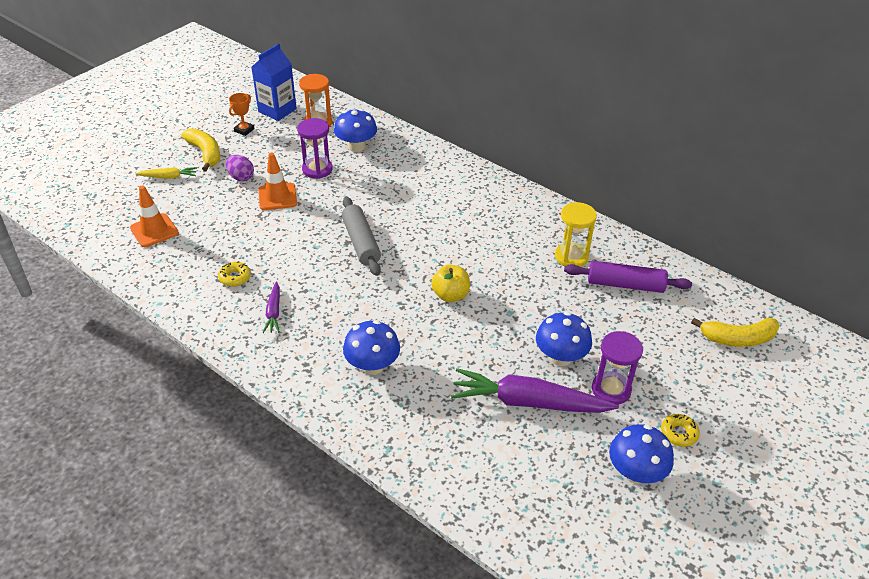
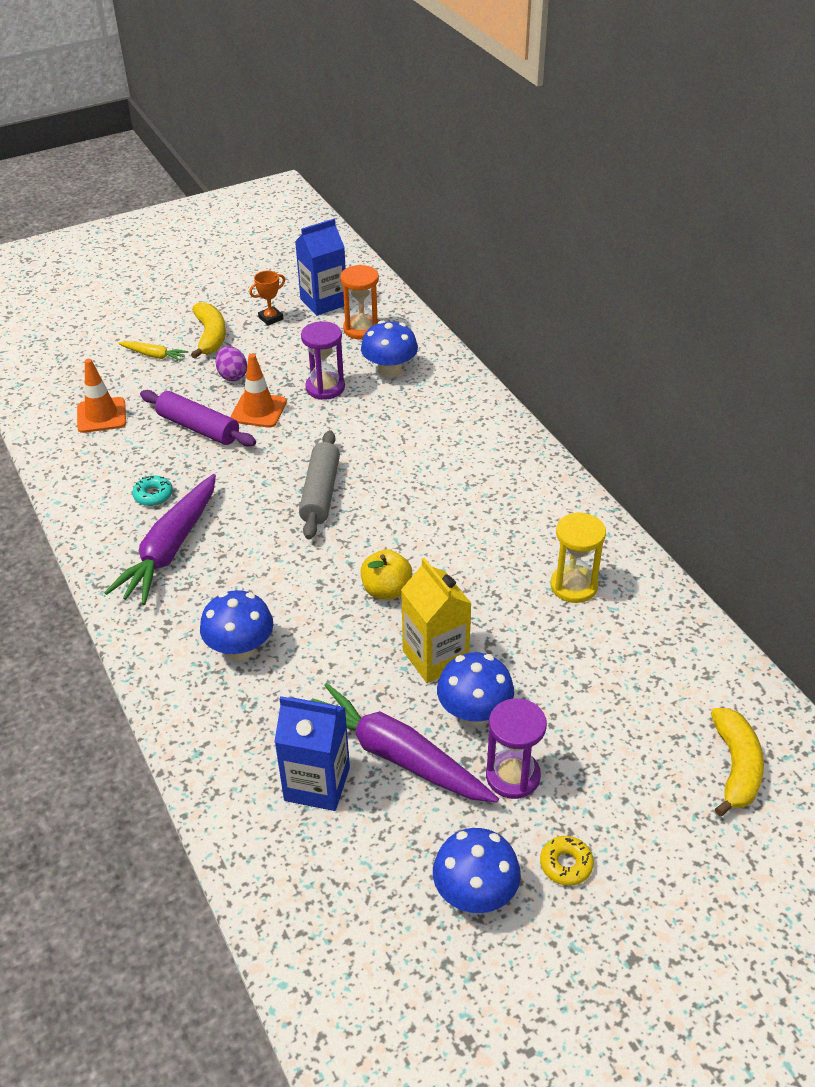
camera: 25 degrees right, 0 degrees up
yellow donut [218,261,251,287] -> turquoise donut [132,476,173,506]
purple carrot [263,281,280,333] -> purple carrot [104,474,216,605], size x2.11
purple rolling pin [564,261,692,293] -> purple rolling pin moved to [140,390,256,447]
yellow banana [691,318,780,347] -> yellow banana turned 105 degrees counterclockwise [711,708,764,816]
none -> blue carton [274,696,350,811]
none -> yellow carton [401,558,472,683]

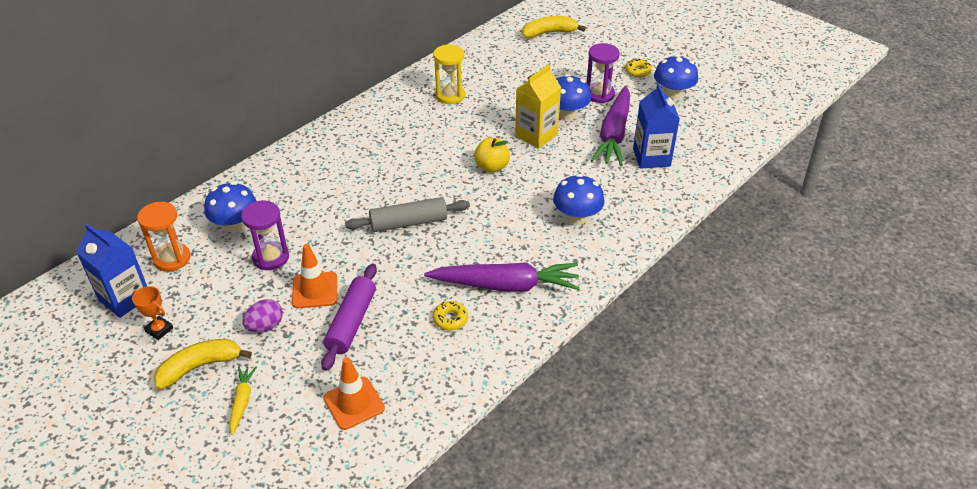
camera: 110 degrees left, 0 degrees up
turquoise donut [132,476,173,506] -> yellow donut [433,301,468,330]

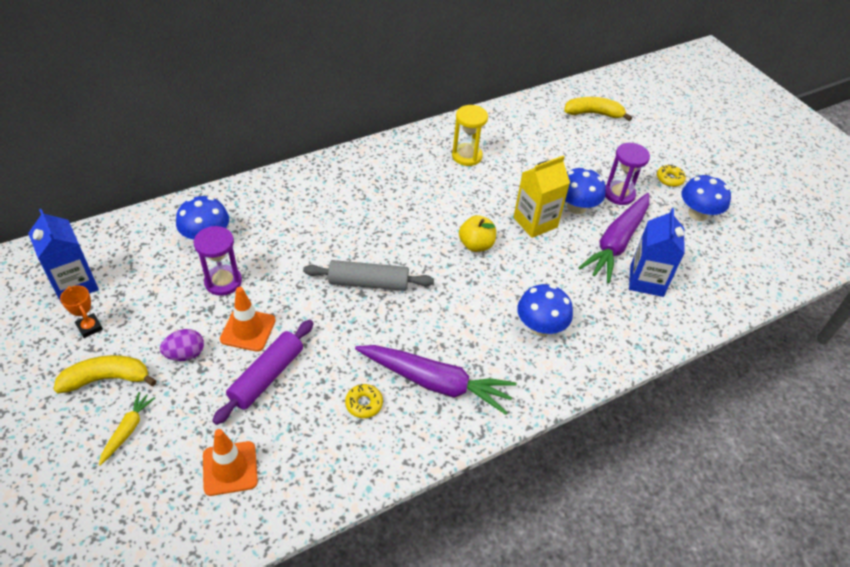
camera: 15 degrees right, 5 degrees up
orange hourglass [137,201,190,271] -> none

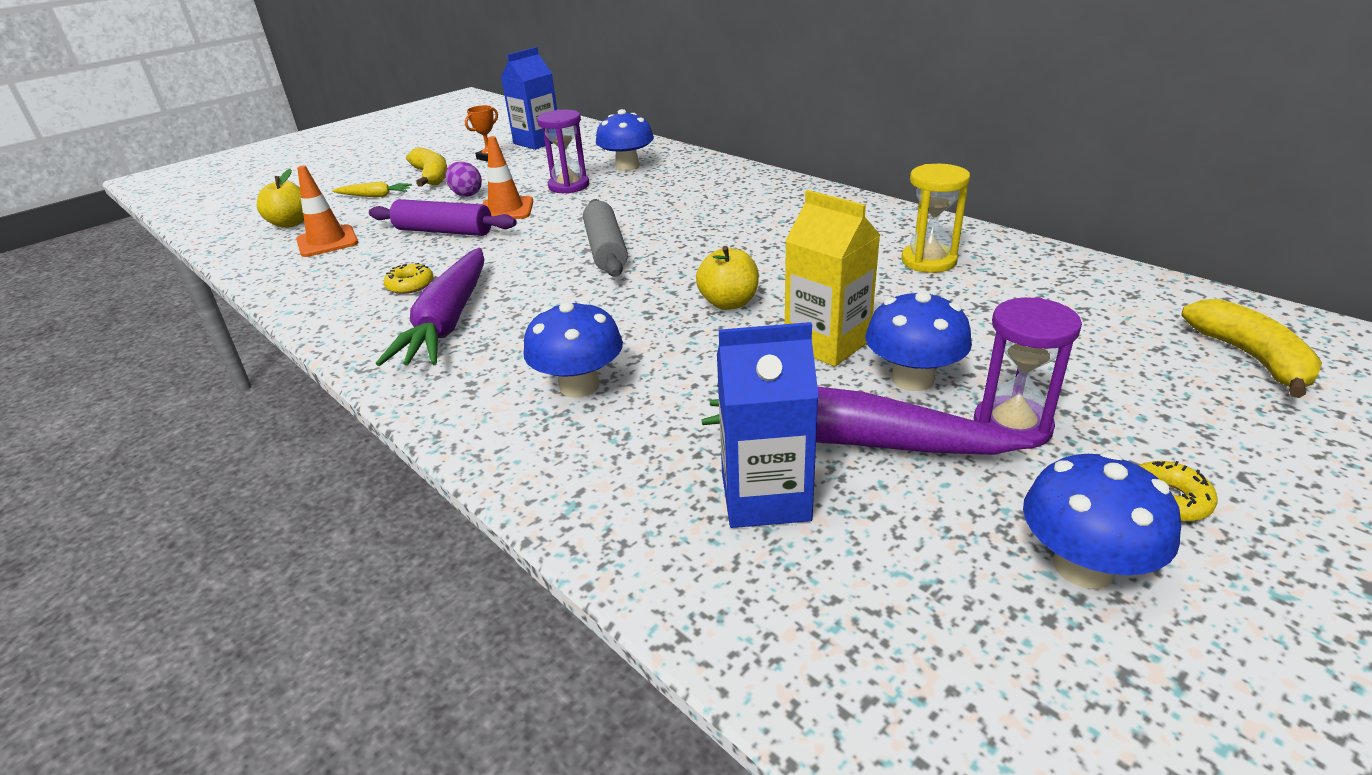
camera: 80 degrees right, 15 degrees down
none -> yellow apple [257,169,304,228]

